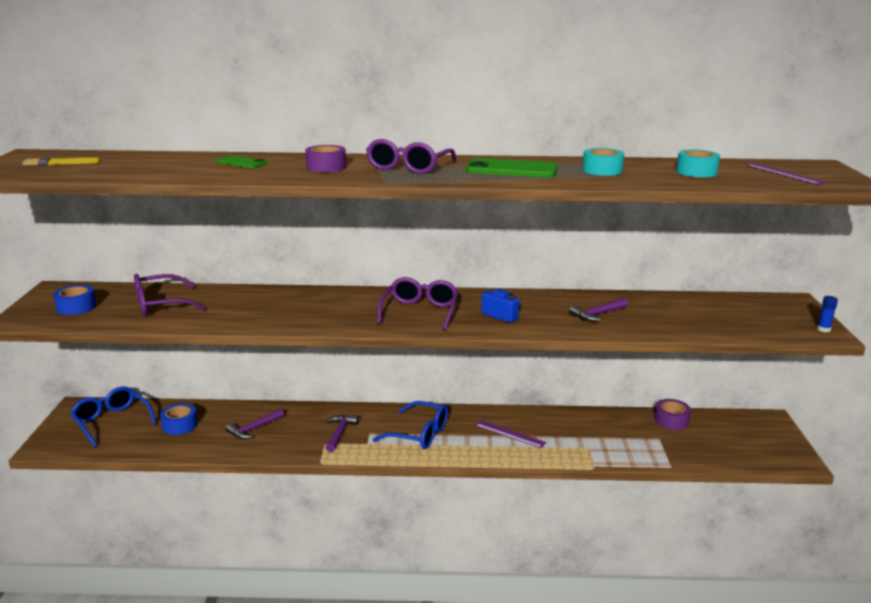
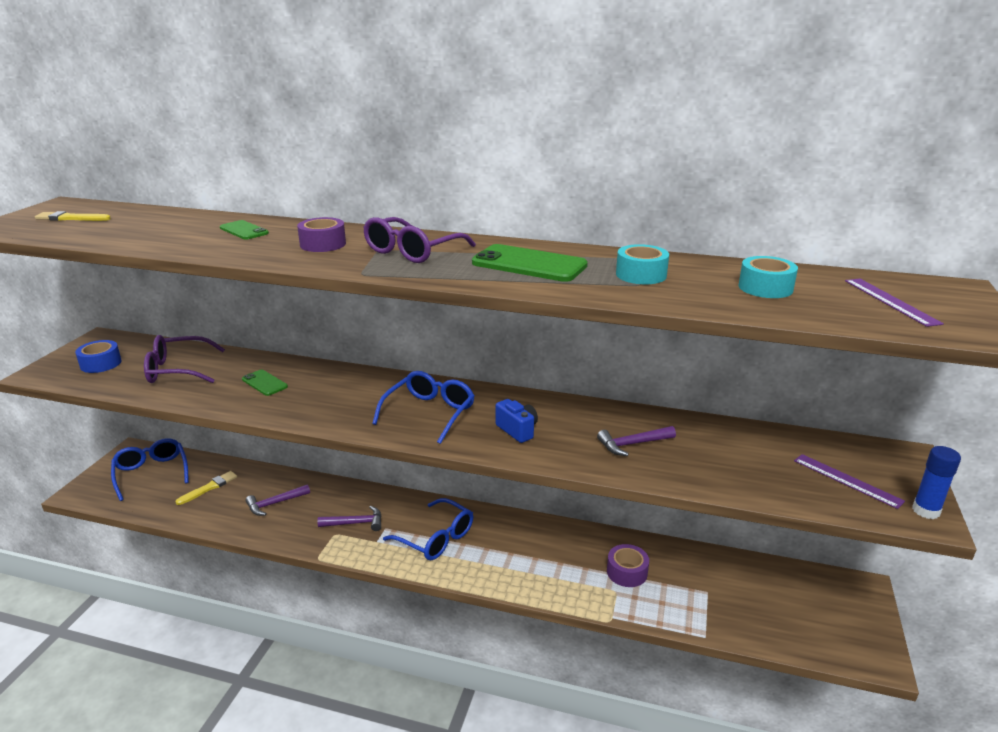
camera: 15 degrees right, 5 degrees up
blue tape [160,403,198,435] -> yellow brush [175,471,237,505]
purple hammer [326,415,359,452] -> purple hammer turned 60 degrees clockwise [317,506,382,531]
purple glasses [377,277,459,330] -> blue glasses [372,371,474,444]
purple ruler [475,420,547,448] -> purple ruler moved to [794,454,905,509]
purple tape [654,399,691,430] -> purple tape moved to [607,544,649,587]
blue glue stick [817,296,838,332] -> blue glue stick [912,446,961,519], size x1.52
none -> green phone [242,370,288,396]

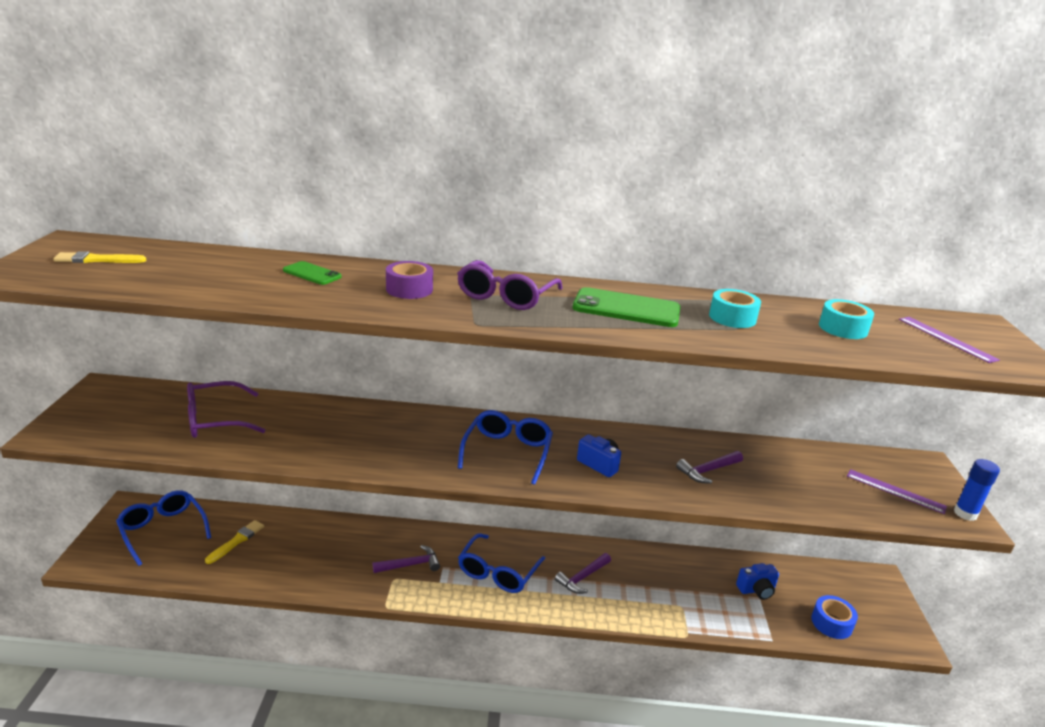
camera: 15 degrees left, 0 degrees up
blue tape [75,340,122,373] -> blue tape moved to [811,595,858,639]
green phone [242,370,288,396] -> none
purple hammer [245,484,310,516] -> purple hammer moved to [555,553,611,594]
blue glasses [383,498,473,560] -> blue glasses turned 90 degrees clockwise [458,533,545,593]
purple tape [607,544,649,587] -> none
none -> blue camera [736,563,779,600]

